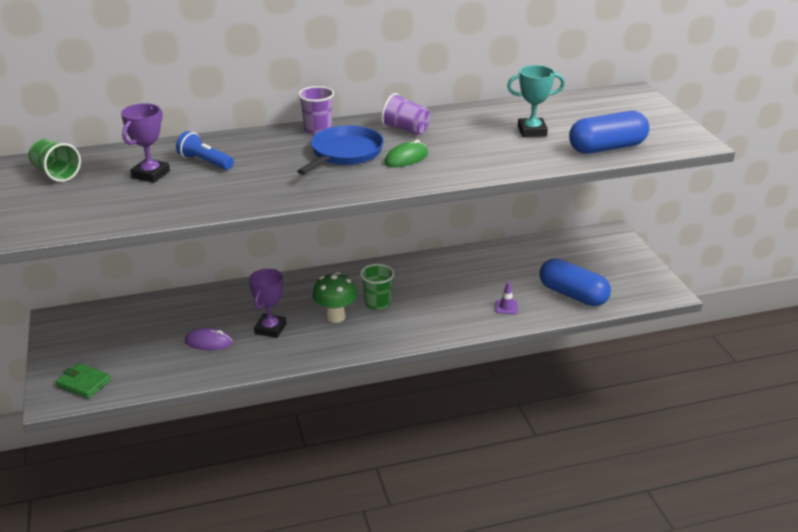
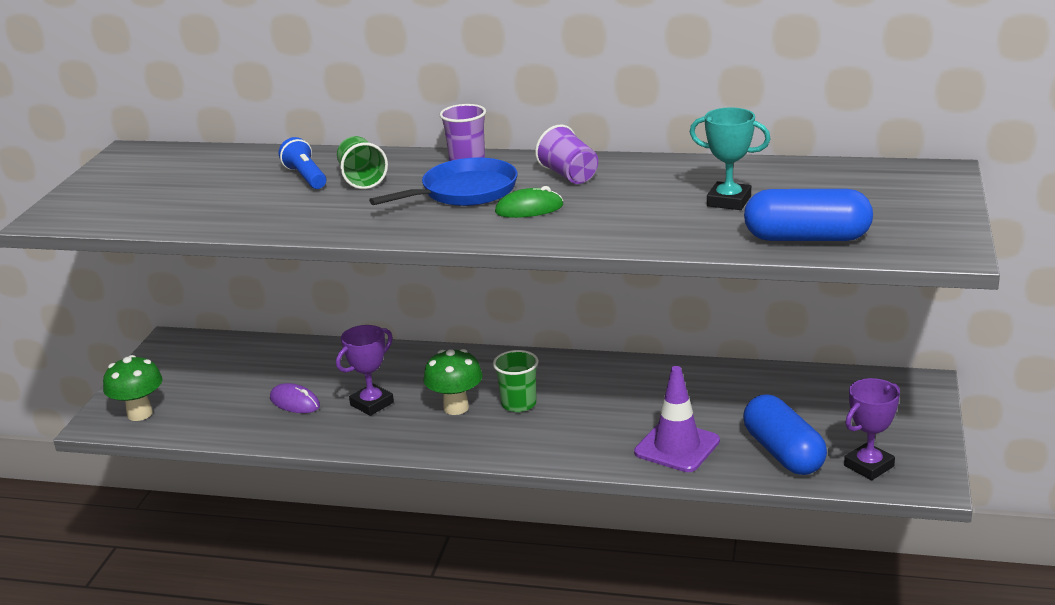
camera: 30 degrees right, 5 degrees down
green cup [28,139,81,182] -> green cup moved to [337,136,388,189]
green wallet [56,363,111,399] -> green mushroom [103,355,163,421]
purple trophy [121,103,170,183] -> purple trophy moved to [844,378,900,480]
purple traffic cone [496,282,518,314] -> purple traffic cone [634,366,720,472], size x2.15

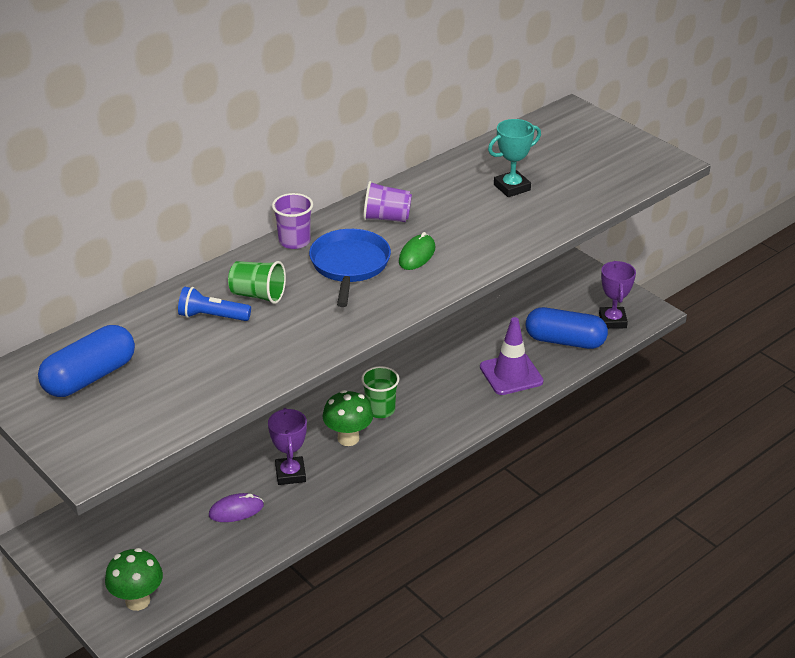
camera: 55 degrees left, 10 degrees up
blue capsule [744,189,873,241] -> blue capsule moved to [38,325,135,397]

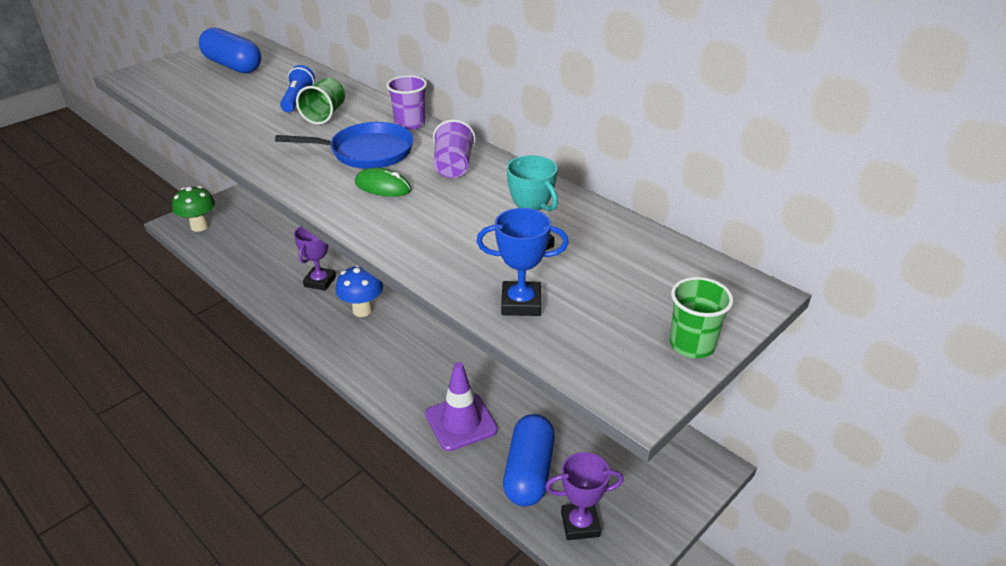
camera: 85 degrees right, 0 degrees up
purple mouse [209,493,264,522] -> none
purple trophy [268,408,307,485] -> purple trophy turned 60 degrees counterclockwise [294,226,336,291]
green mushroom [323,390,373,446] -> blue mushroom [336,265,383,317]
green cup [361,366,399,418] -> green cup moved to [670,277,733,358]
none -> blue trophy [476,208,569,316]

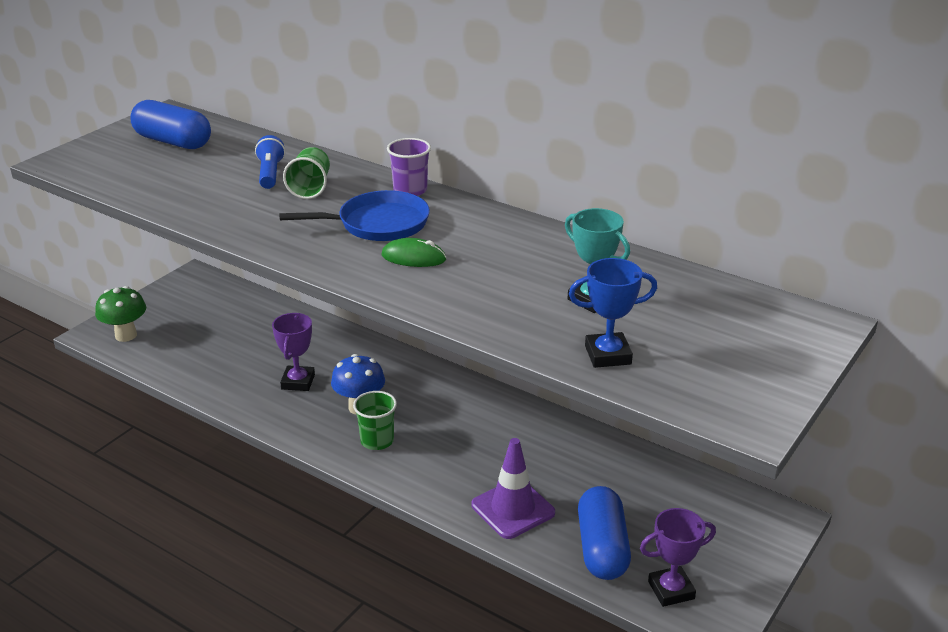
camera: 10 degrees left, 5 degrees down
purple cup [433,120,476,178] -> none
green cup [670,277,733,358] -> green cup moved to [353,391,397,450]

